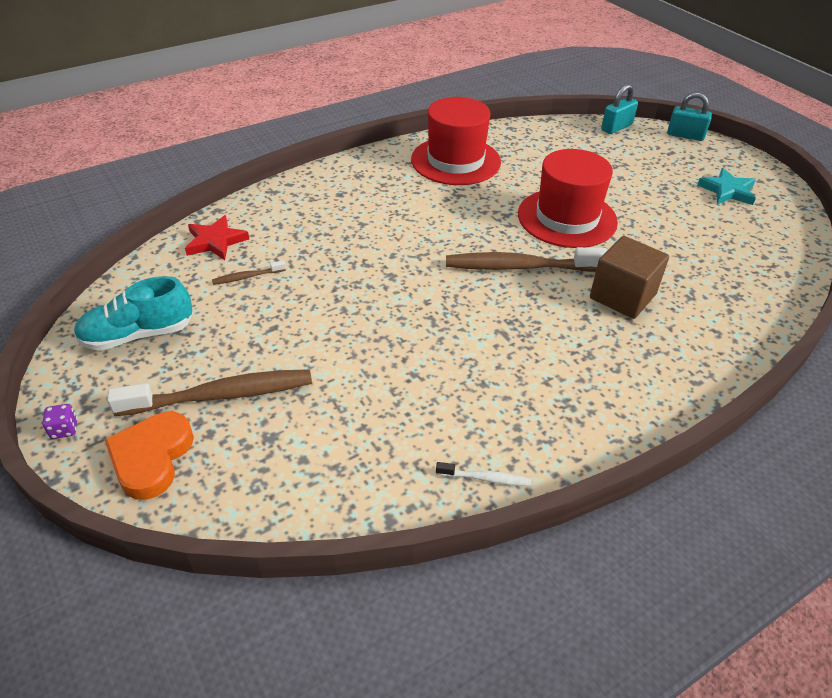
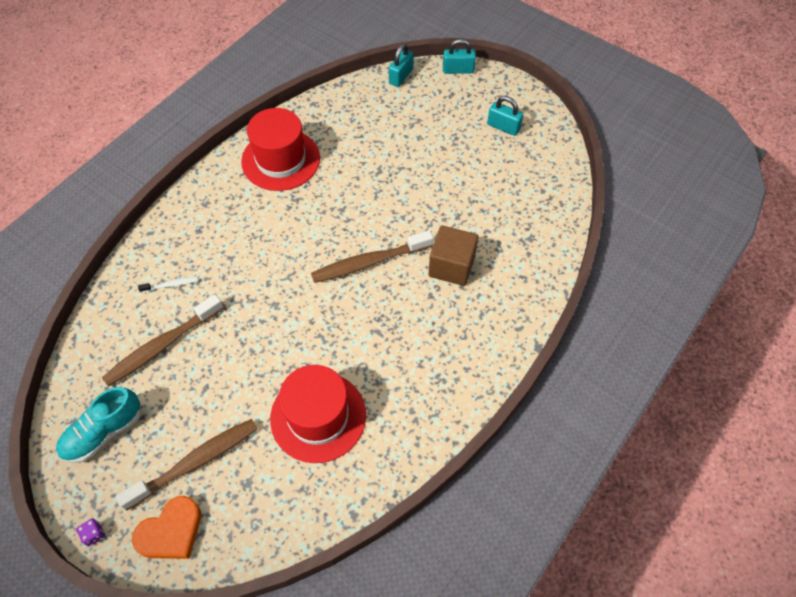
camera: 20 degrees left, 15 degrees up
orange heart [105,412,194,500] -> orange heart turned 120 degrees counterclockwise [132,496,201,559]
red star [185,215,249,260] -> none
brown toothbrush [212,260,286,285] -> brown toothbrush [102,294,224,387], size x2.23
white toothbrush [436,462,531,486] -> white toothbrush moved to [138,277,198,293]
red hat [518,149,618,248] -> red hat moved to [270,365,366,463]
turquoise star [697,168,756,205] -> turquoise padlock [487,96,523,136]

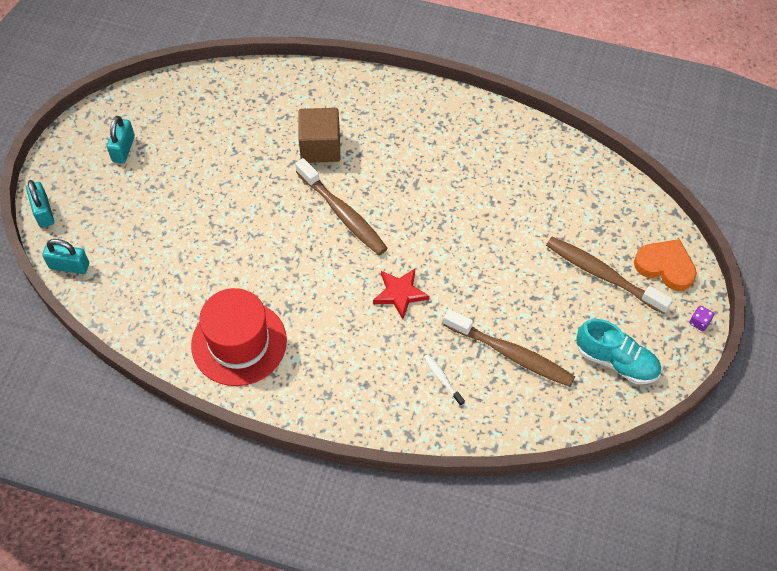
camera: 110 degrees left, 0 degrees up
red hat [270,365,366,463] -> none
none -> red star [373,269,429,319]

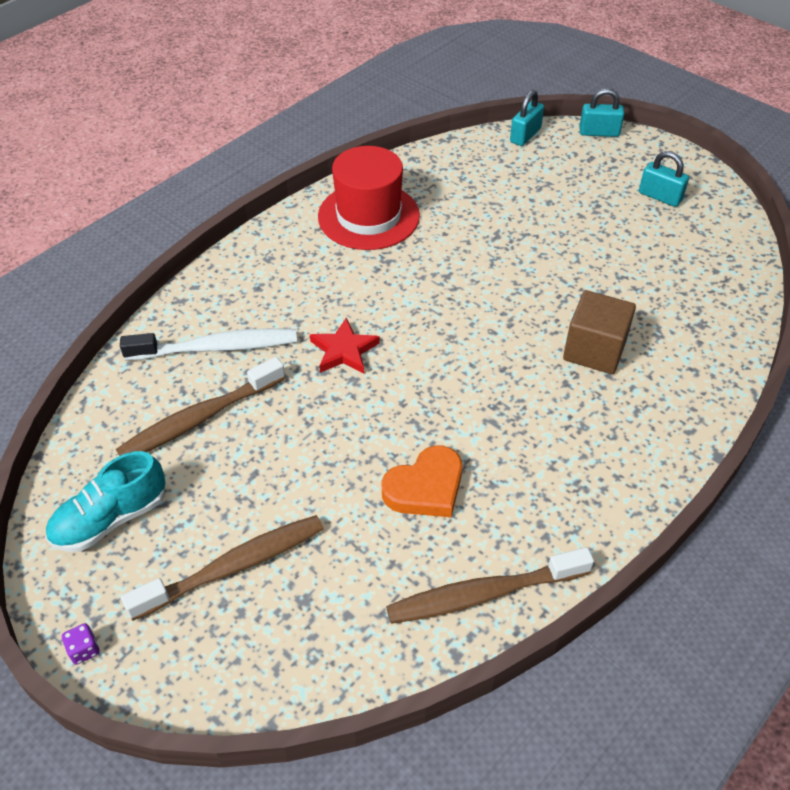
camera: 115 degrees right, 10 degrees down
brown toothbrush [295,158,388,255] -> brown toothbrush moved to [386,547,594,624]
white toothbrush [424,354,465,406] -> white toothbrush [120,328,297,360], size x2.23
orange heart [634,239,697,291] -> orange heart moved to [382,446,462,517]

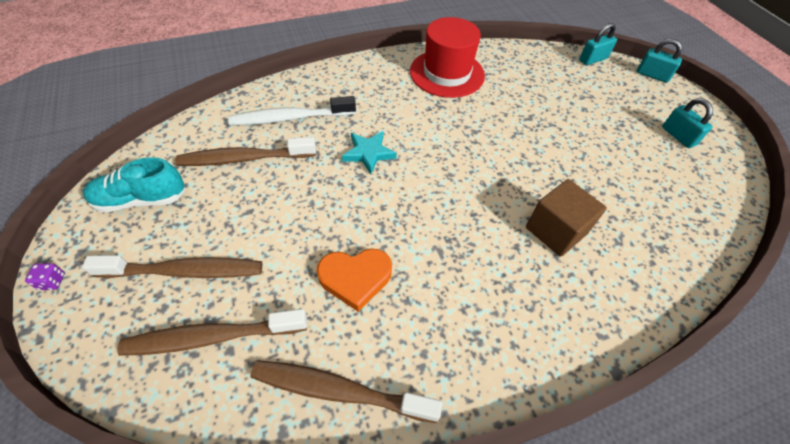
camera: 25 degrees right, 5 degrees up
white toothbrush [120,328,297,360] -> white toothbrush turned 150 degrees clockwise [228,96,356,126]
red star [310,317,380,374] -> turquoise star [342,131,397,174]
none -> brown toothbrush [117,309,307,356]

